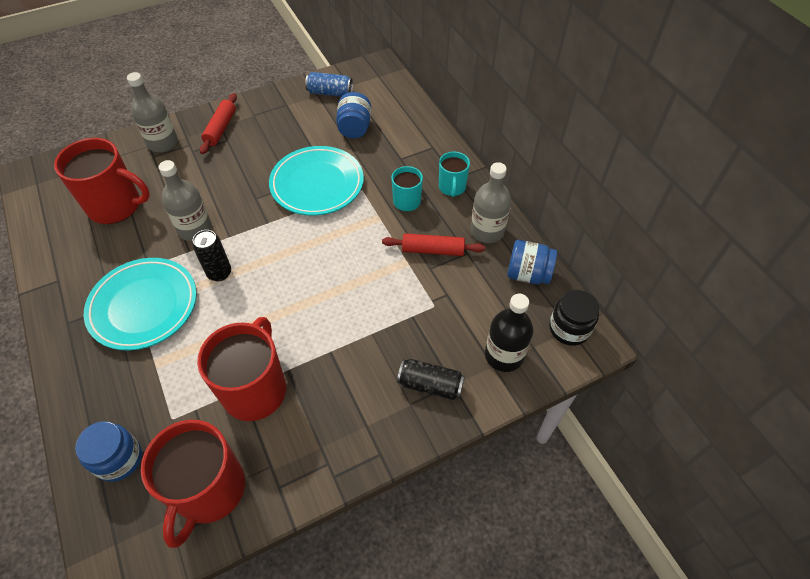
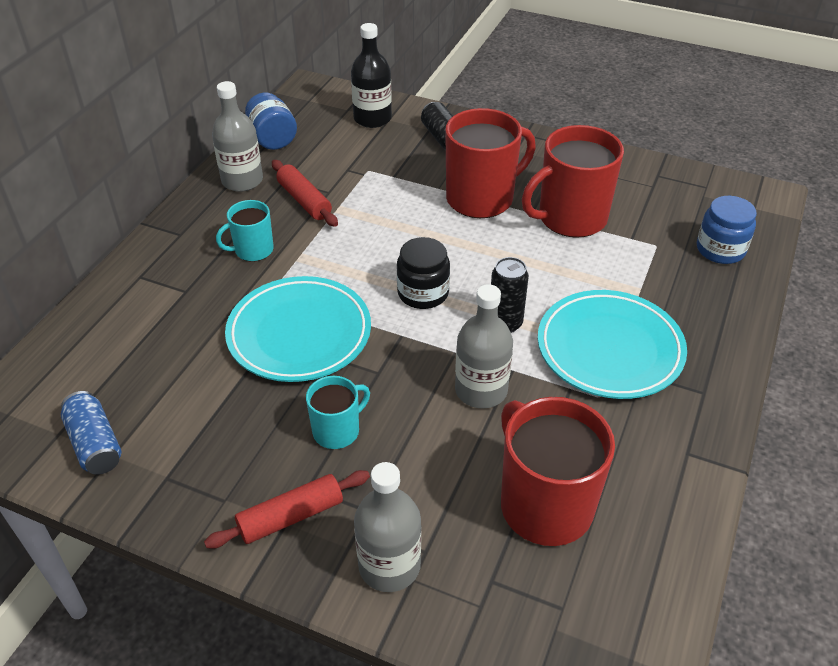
camera: 130 degrees left, 10 degrees down
red mug [141,420,245,548] -> red mug moved to [445,108,536,218]
blue jar [336,92,371,139] -> none
turquoise mug [439,152,470,197] -> turquoise mug moved to [306,376,370,449]
black jar [549,290,599,346] -> black jar moved to [397,237,450,309]

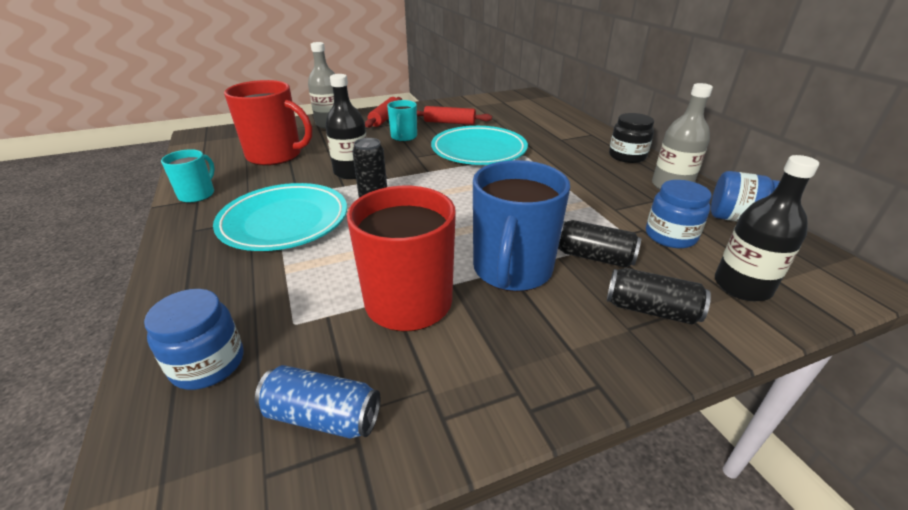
camera: 135 degrees right, 10 degrees down
blue can [61,391,121,475] -> blue can moved to [255,365,380,439]
turquoise mug [216,200,274,262] -> turquoise mug moved to [161,149,215,203]
red rolling pin [272,160,338,227] -> red rolling pin moved to [417,106,492,125]
black jar [397,237,450,309] -> black jar moved to [609,113,654,163]
red mug [445,108,536,218] -> blue mug [473,160,570,292]
grey bottle [455,284,513,408] -> black bottle [325,74,367,179]
none -> black can [558,220,641,268]
none -> blue jar [646,180,711,248]

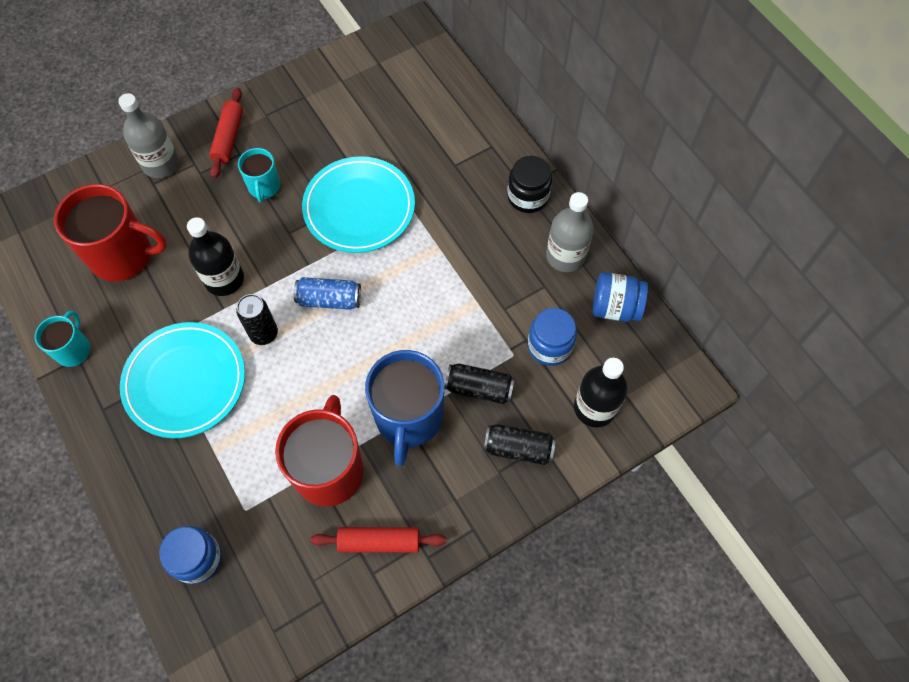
camera: 10 degrees left, 30 degrees up
blue can [255,365,380,439] -> blue can moved to [294,277,361,310]
red rolling pin [417,106,492,125] -> red rolling pin moved to [311,527,446,553]

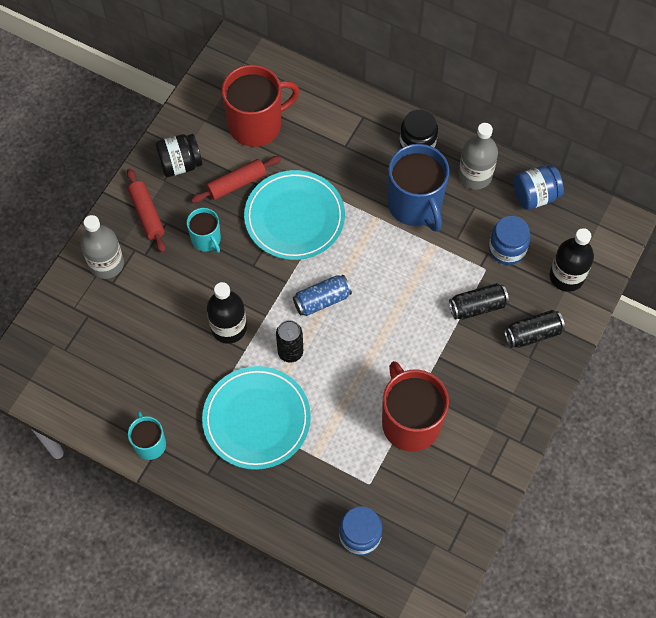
camera: 30 degrees left, 0 degrees up
red mug [54,184,167,281] -> red mug moved to [222,65,300,147]
red rolling pin [311,527,446,553] -> red rolling pin moved to [191,156,281,203]
blue mug [365,350,445,466] -> blue mug moved to [387,144,449,232]
none -> black jar [156,134,202,177]

